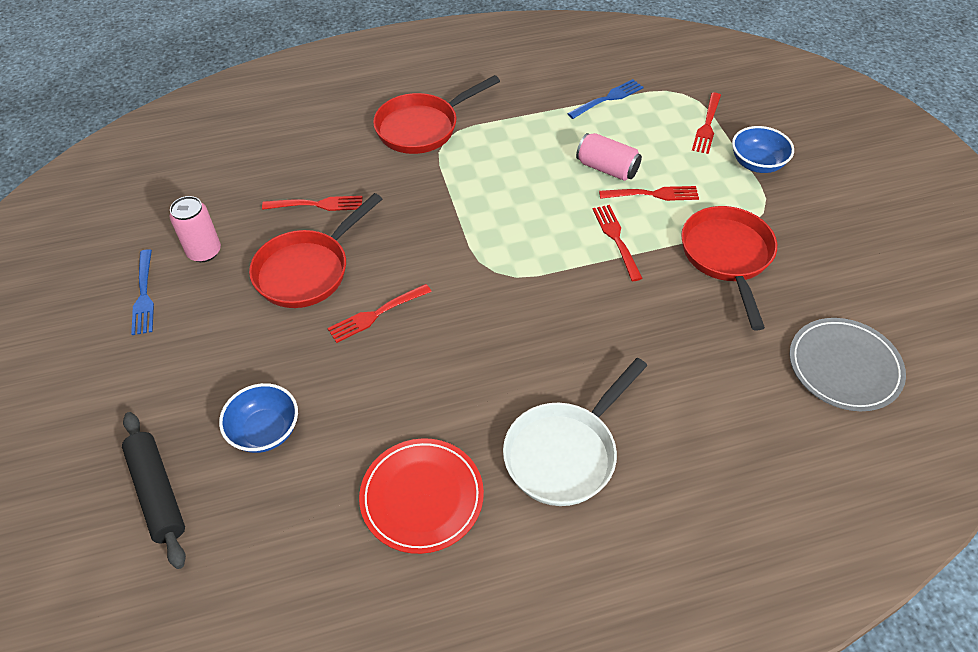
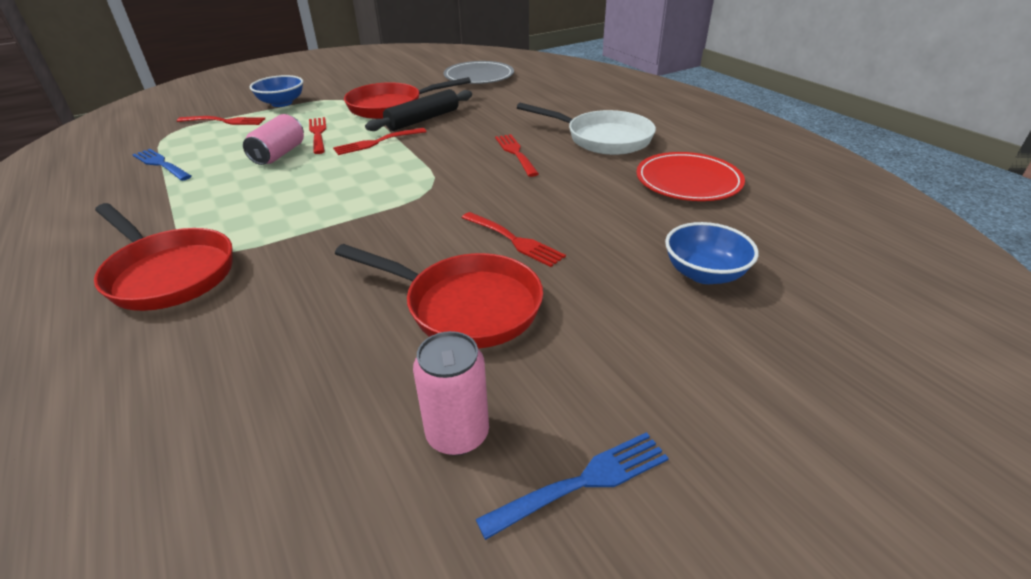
camera: 105 degrees left, 15 degrees down
black rolling pin [122,412,186,569] -> black rolling pin moved to [365,89,472,131]
red fork [262,196,363,211] -> red fork moved to [495,134,539,177]

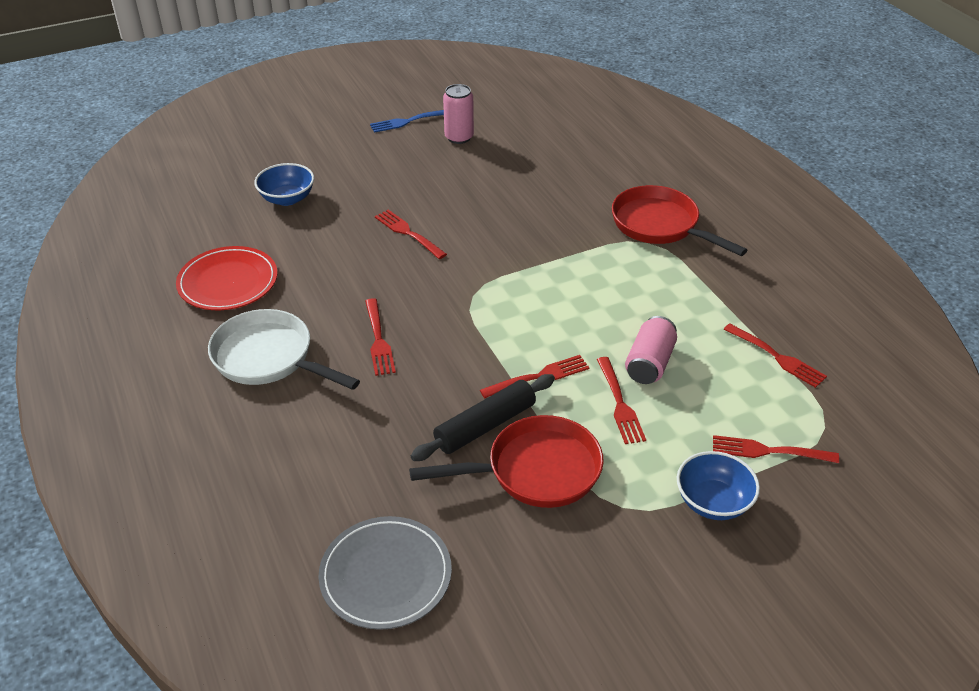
camera: 175 degrees left, 5 degrees up
blue fork [132,149,192,181] -> red fork [723,324,827,388]
red pan [335,244,543,348] -> none

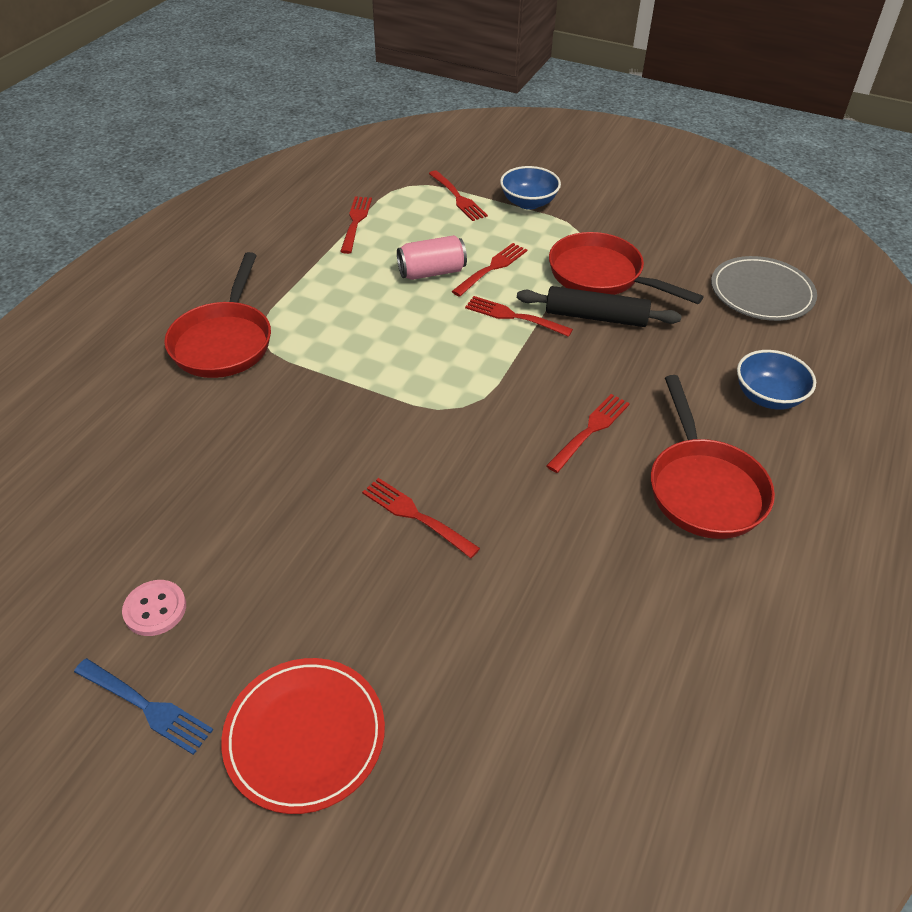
camera: 130 degrees left, 5 degrees up
red plate [176,246,278,310] -> red plate moved to [222,658,385,814]
white pan [208,309,360,390] -> red pan [651,375,775,539]
blue bowl [254,163,314,206] -> blue bowl moved to [737,350,816,410]
red fork [375,210,447,259] -> red fork turned 120 degrees clockwise [362,478,480,558]
pink can [443,84,474,144] -> pink button [122,580,186,636]

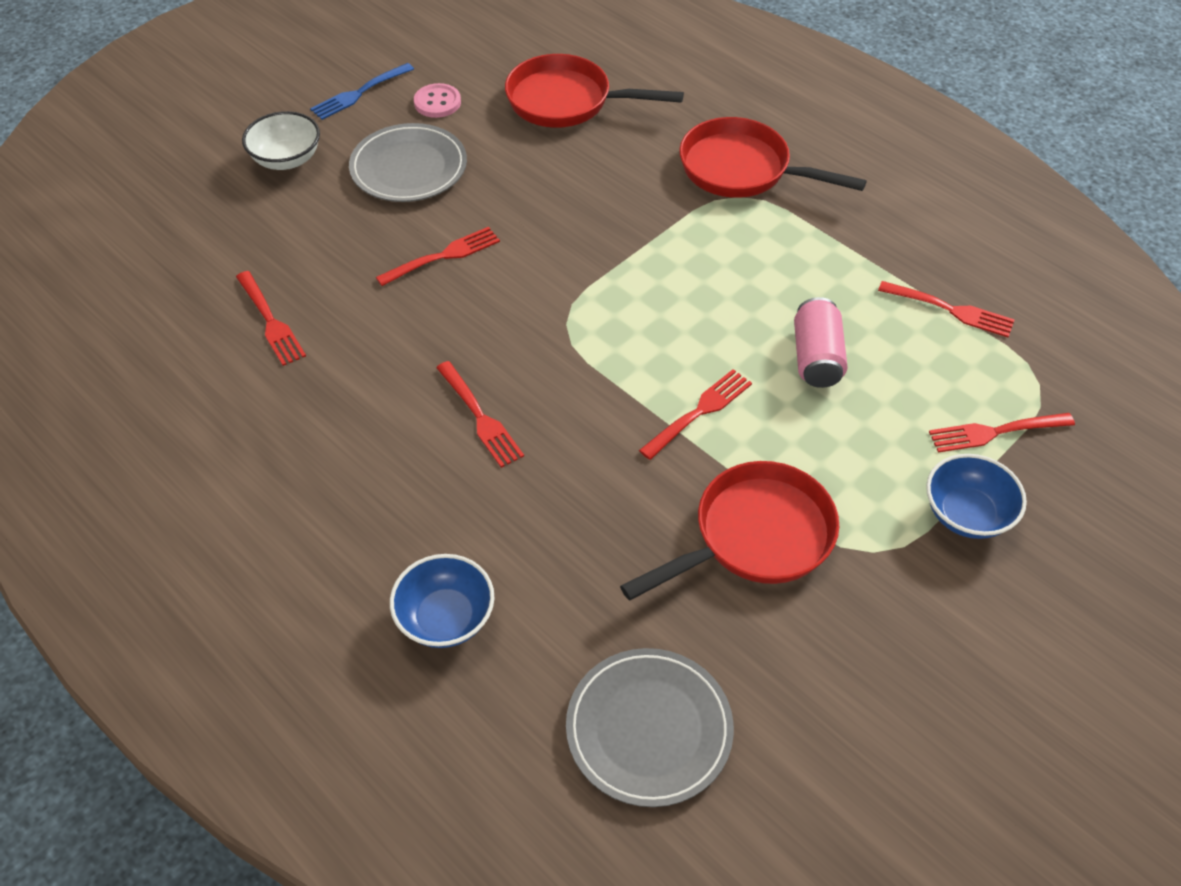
camera: 110 degrees right, 5 degrees up
red plate [222,658,385,814] -> white bowl [242,111,320,170]
red fork [451,243,527,297] -> red fork moved to [236,271,306,366]
black rolling pin [517,286,682,327] -> none
red pan [651,375,775,539] -> red pan moved to [505,54,684,128]
none -> grey plate [349,123,467,202]

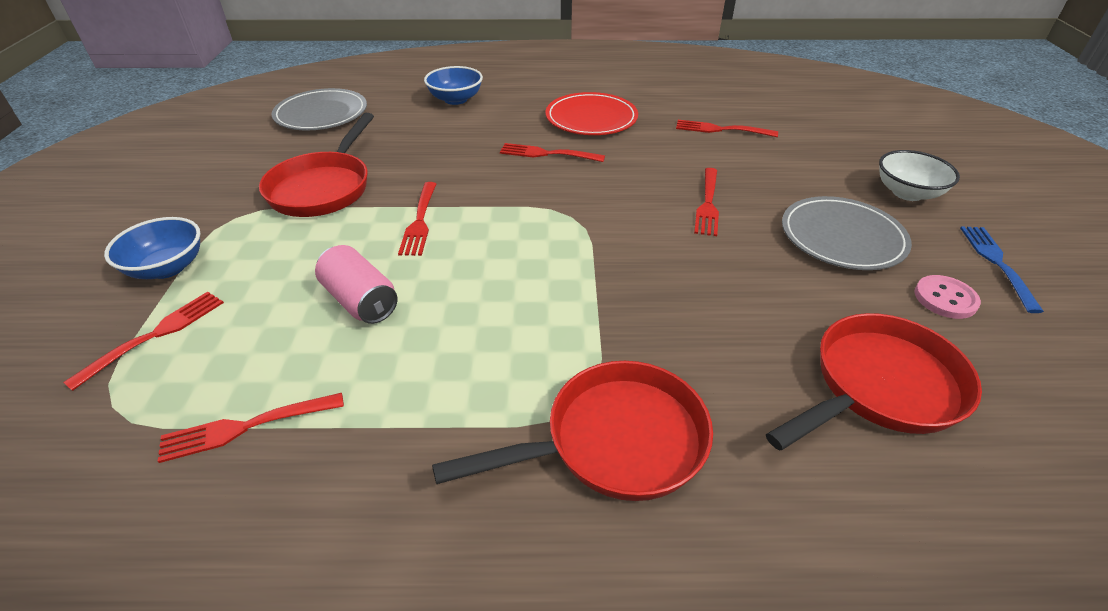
camera: 135 degrees right, 10 degrees down
none -> red plate [545,92,638,135]

